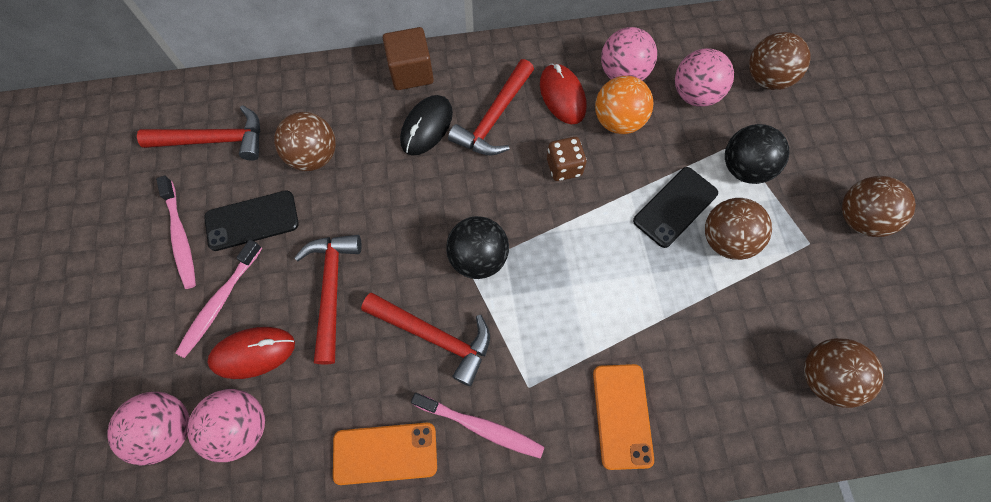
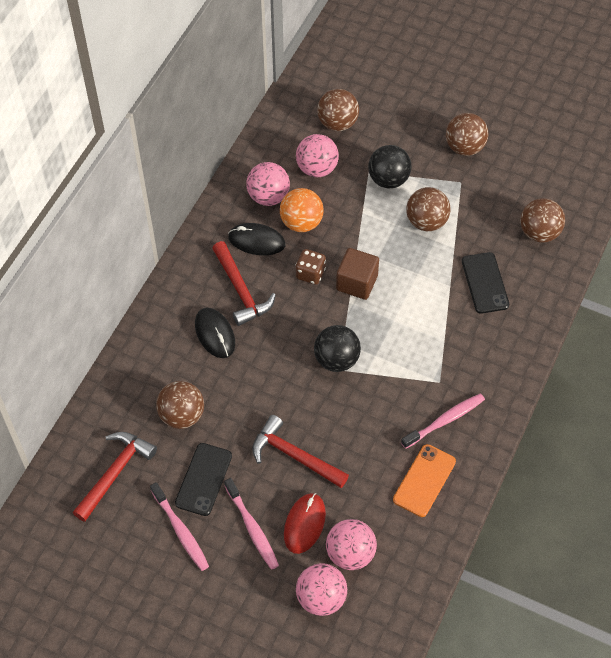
camera: 55 degrees left, 10 degrees down
pink toothbrush [156,176,196,289] -> pink toothbrush turned 45 degrees clockwise [150,482,209,571]
red hammer [361,293,490,386] -> none
brown cube [383,27,434,90] -> brown cube moved to [336,248,379,300]
red mouse [540,64,586,124] -> black mouse [228,223,285,255]
orange phone [593,364,654,470] -> none
black phone [633,167,718,248] -> black phone moved to [462,252,509,314]

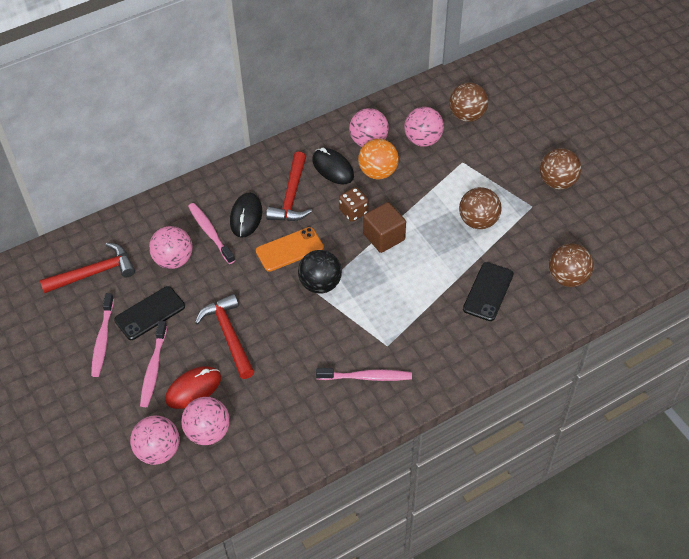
camera: 35 degrees right, 5 degrees down
brown ball [156,381,204,429] -> pink ball [149,226,193,269]
black ball [368,145,412,188] -> none
orange phone [393,444,456,517] -> orange phone moved to [256,227,324,272]
none -> pink toothbrush [188,203,235,264]

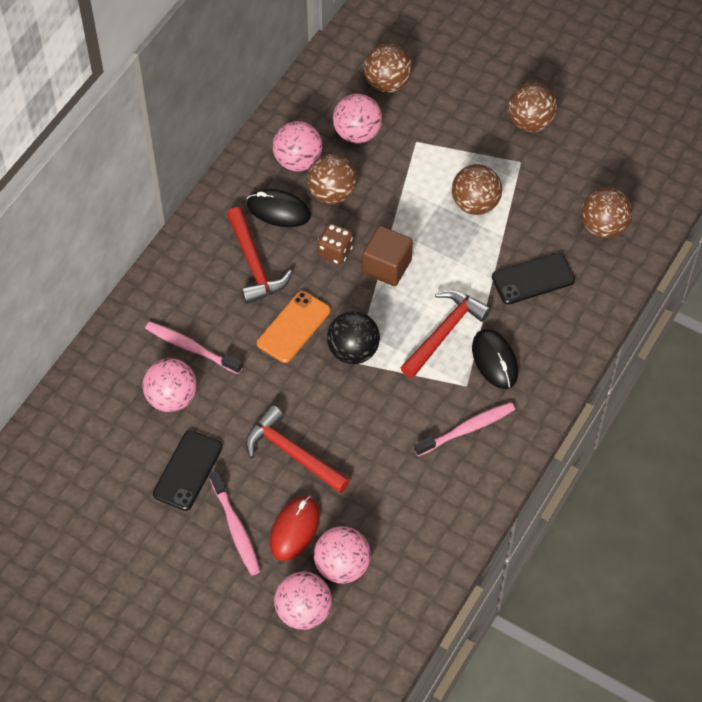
camera: 30 degrees left, 5 degrees up
red hammer [40,243,135,293] -> red hammer moved to [400,290,491,378]
pink toothbrush [91,293,114,377] -> none
black mouse [230,193,262,238] -> black mouse moved to [472,329,518,389]
orange ball [358,139,399,179] -> brown ball [307,154,357,204]
black phone [463,262,514,321] -> black phone turned 75 degrees clockwise [492,252,575,304]

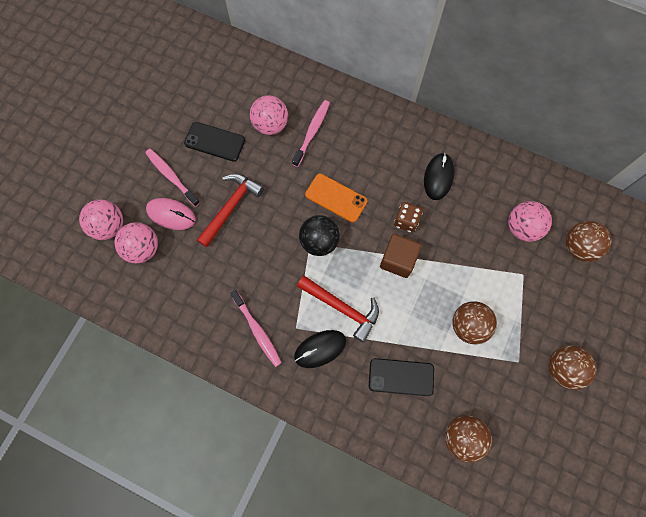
camera: 85 degrees right, 15 degrees up
pink toothbrush [210,471,260,575] -> pink toothbrush turned 75 degrees clockwise [145,149,200,207]
red hammer [227,207,292,304] -> none
red mouse [270,496,320,561] -> pink mouse [146,198,196,230]
pink ball [273,121,322,171] -> none
brown ball [307,154,357,204] -> none
black phone [492,252,575,304] -> black phone turned 60 degrees counterclockwise [369,358,434,396]

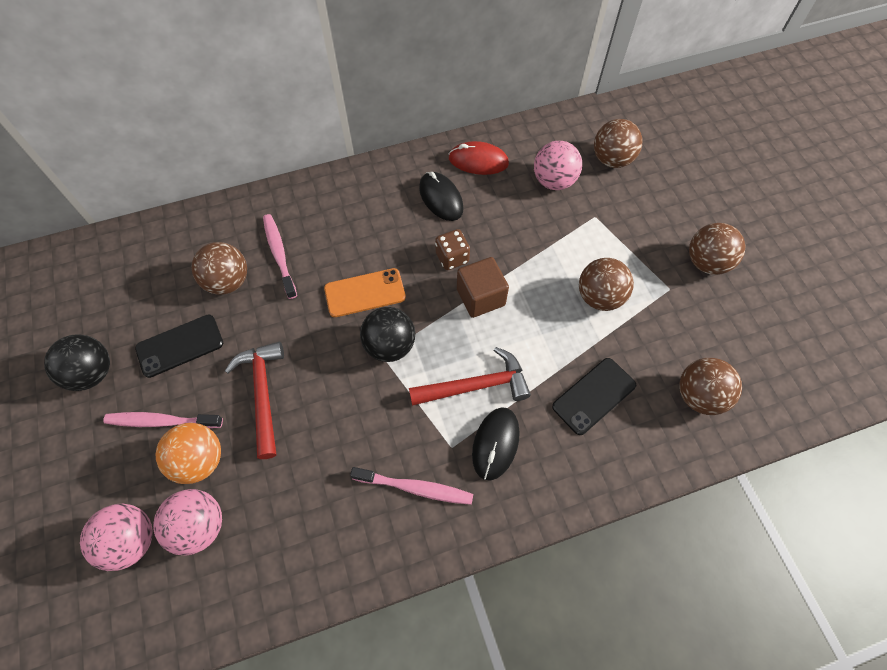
camera: 45 degrees left, 10 degrees down
pink mouse [146,198,196,230] -> orange ball [156,423,221,484]
pink ball [250,95,288,135] -> brown ball [191,242,247,295]
none -> black ball [44,334,110,391]
none -> red mouse [448,141,509,175]

